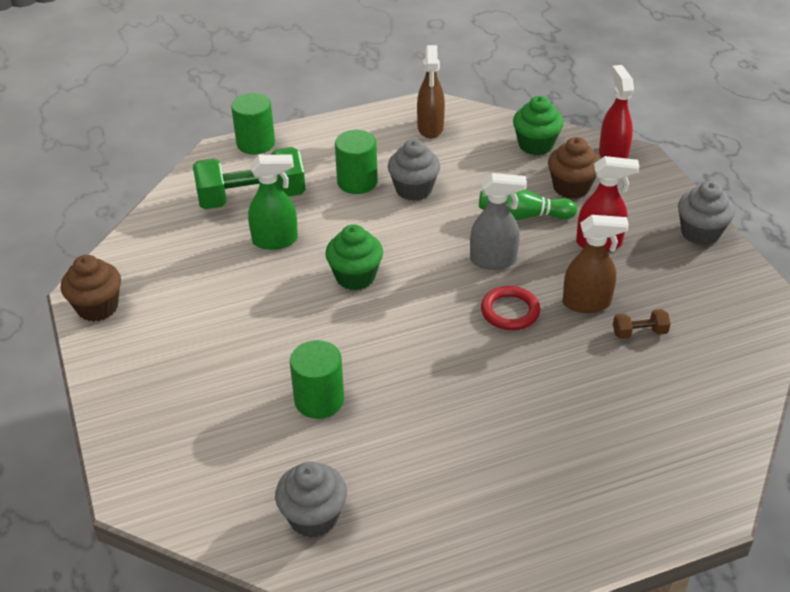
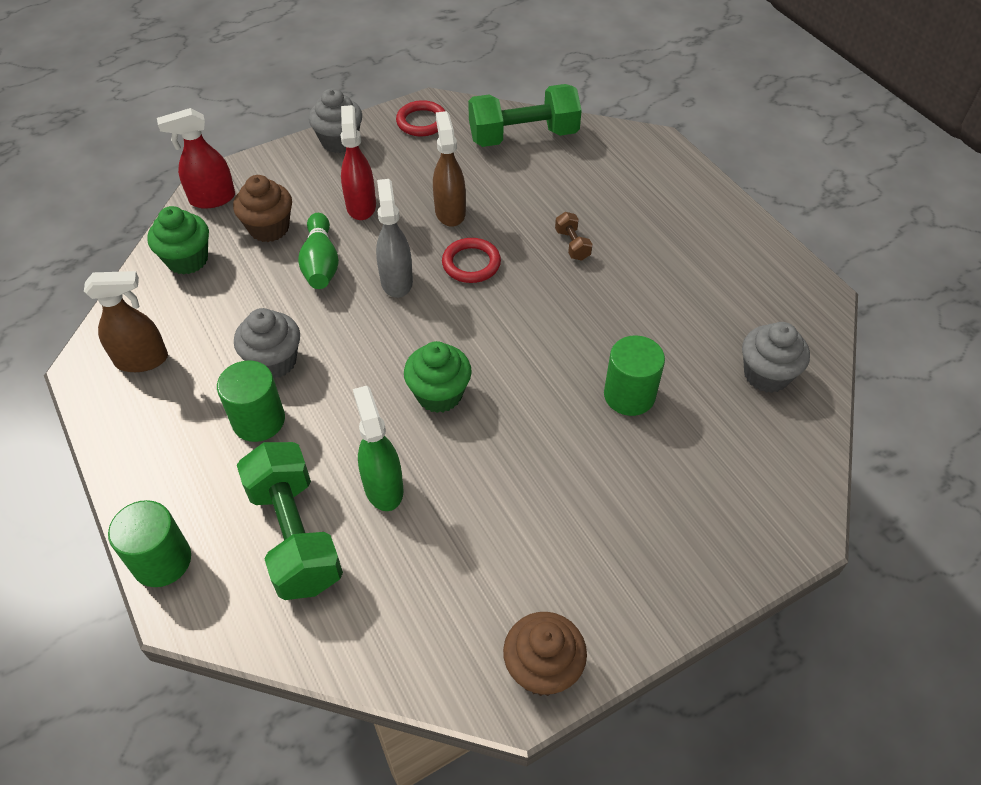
camera: 100 degrees left, 10 degrees up
brown dumbbell [613,309,671,339] -> brown dumbbell moved to [555,212,593,261]
none -> red ring [396,100,445,136]
none -> green dumbbell [468,84,582,147]

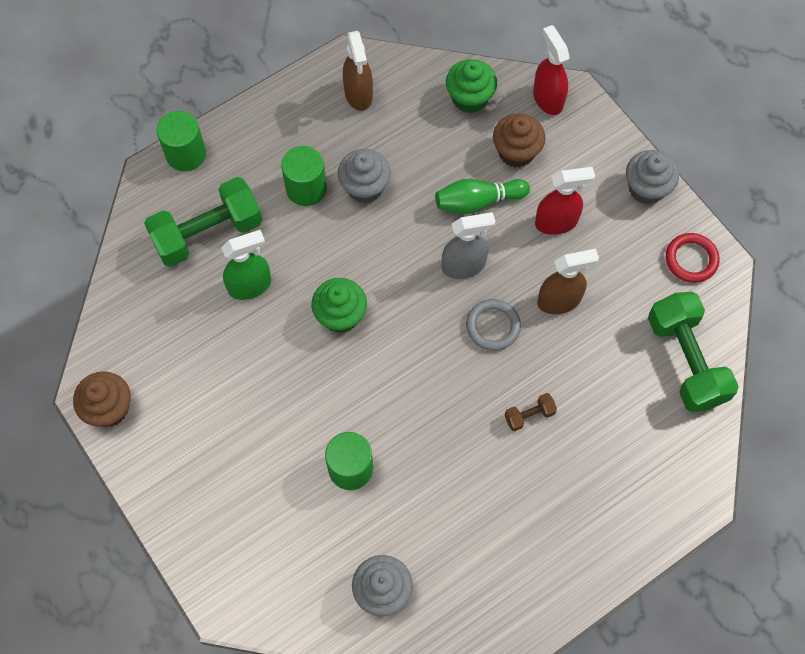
camera: 85 degrees right, 15 degrees up
red ring [442,238,501,283] -> grey ring [466,299,521,351]

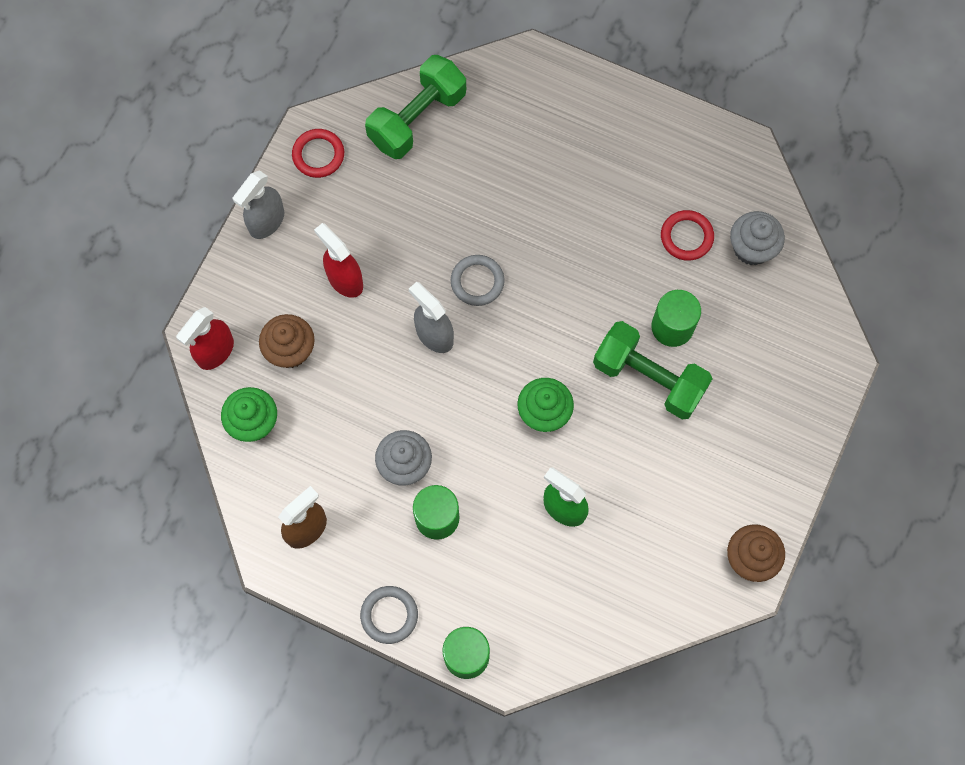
camera: 120 degrees left, 5 degrees up
green dumbbell [144,177,262,267] -> green dumbbell moved to [593,321,712,419]
green bowling pin [435,179,530,214] -> none
brown dumbbell [505,393,557,431] -> none
brown spray bottle [537,249,599,314] -> none
grey cupcake [626,150,679,204] -> grey spray bottle [233,170,284,239]
none -> grey ring [360,586,418,644]
none -> red ring [661,210,714,261]

